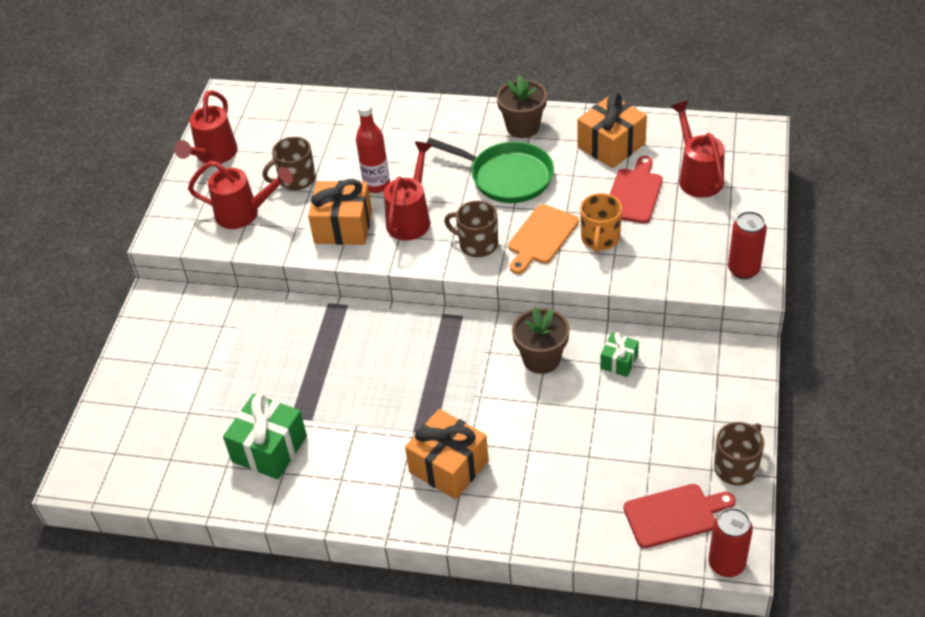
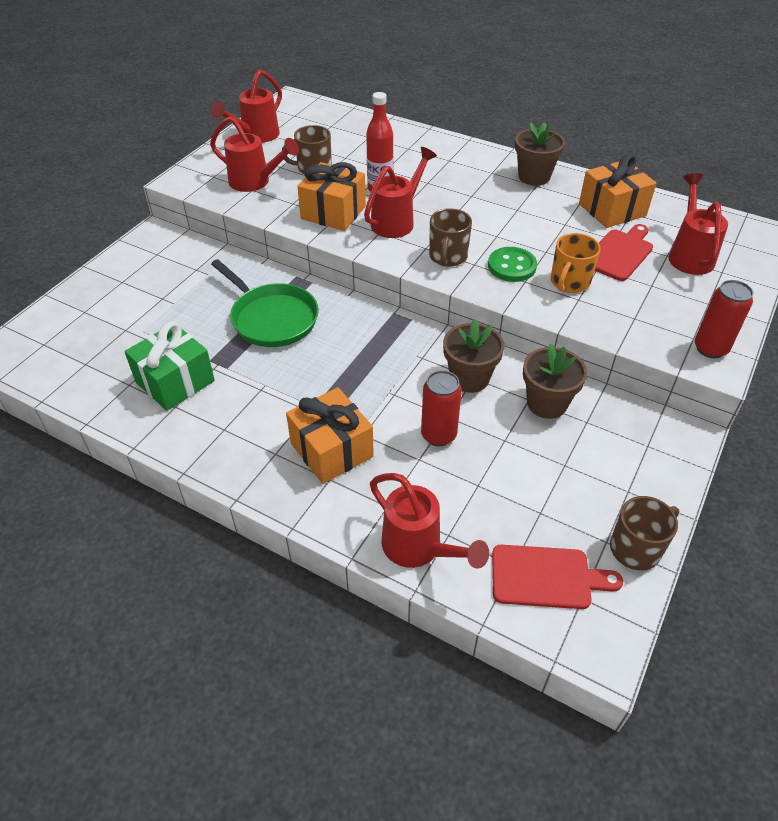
camera: 15 degrees right, 0 degrees up
green pan [427,138,554,203] -> green pan moved to [211,259,319,347]
brown mug [444,201,498,257] -> brown mug turned 120 degrees counterclockwise [429,208,472,267]
orange cutting board [508,204,579,274] -> green button [488,247,537,282]
green gift [600,332,639,377] -> brown flower pot [523,344,587,419]
red can [708,508,753,577] -> red can moved to [421,370,462,446]
none -> red watering can [370,473,489,569]

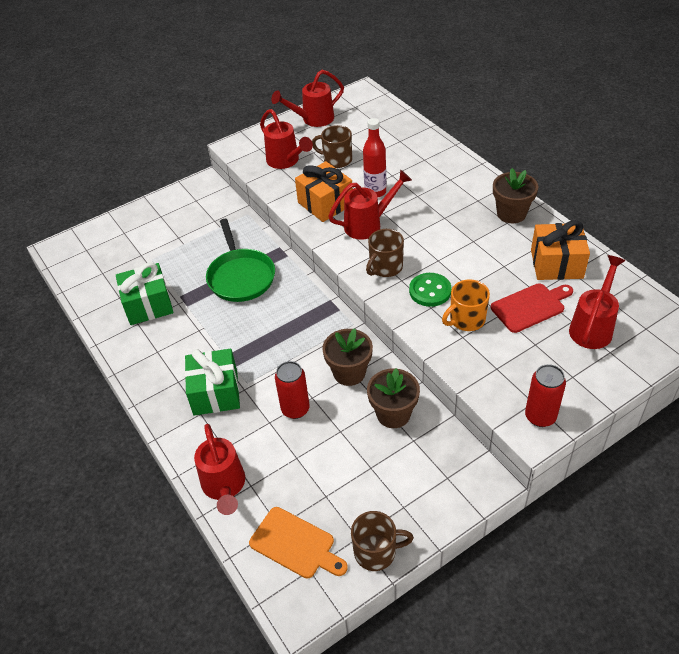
camera: 30 degrees right, 0 degrees up
orange gift [286,387,374,484] -> green gift [185,349,240,416]
red cutting board [492,545,623,609] -> orange cutting board [249,507,348,579]

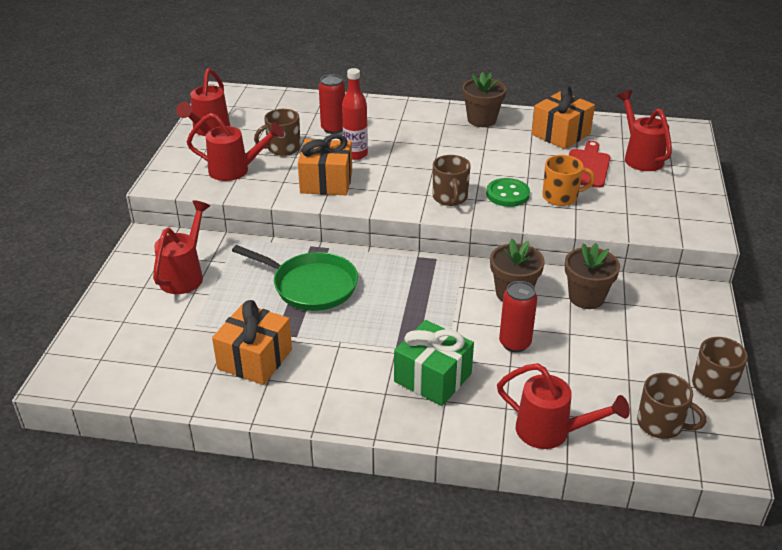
camera: 50 degrees left, 10 degrees down
green gift [116,262,173,325] -> orange gift [212,300,292,385]
orange cutting board [249,507,348,579] -> brown mug [637,373,706,439]
red watering can [328,170,412,240] -> red watering can moved to [153,200,210,294]
orange mug [442,279,490,331] -> orange mug turned 105 degrees counterclockwise [542,155,595,206]
red can [525,364,566,427] -> red can moved to [319,75,345,134]

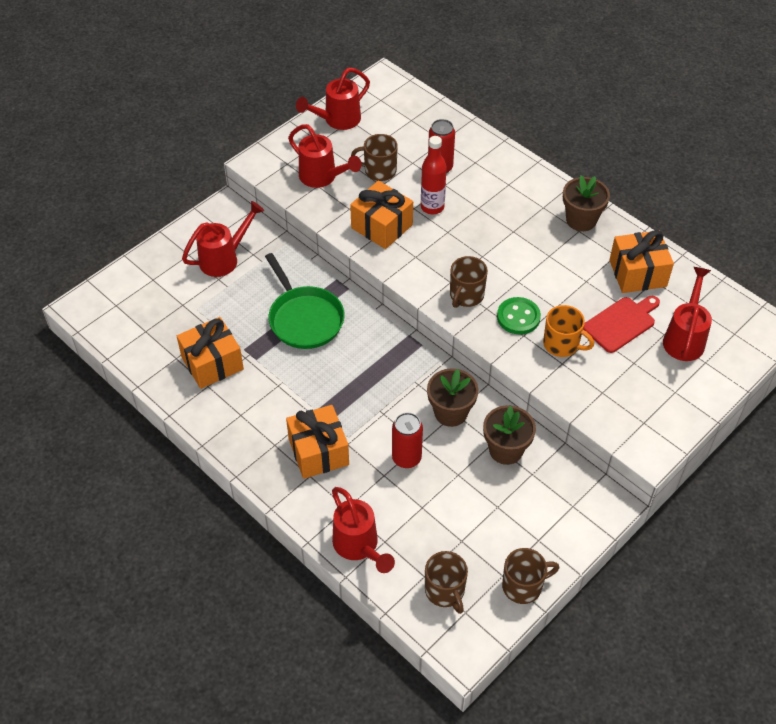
camera: 35 degrees right, 15 degrees up
green gift [394,320,474,406] -> orange gift [286,405,349,479]

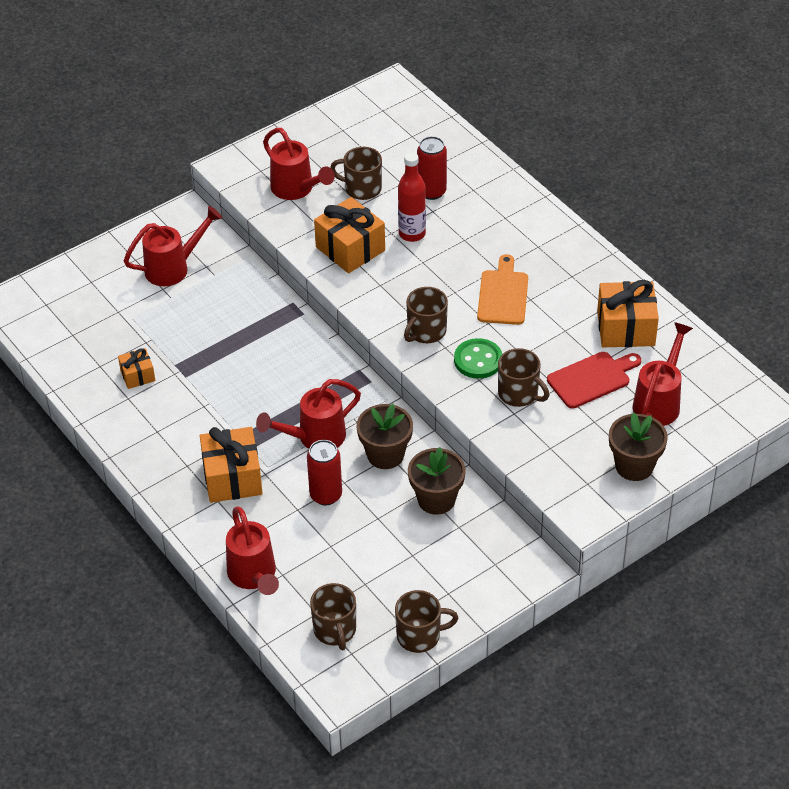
camera: 10 degrees right, 5 degrees down
orange gift [177,317,244,389] -> orange gift [118,348,155,389], size x0.54
green pan [265,253,345,349] -> none
red watering can [296,68,370,130] -> red watering can moved to [256,379,361,449]
orange mug [543,305,594,357] -> brown mug [498,348,549,407]
brown flower pot [563,175,610,231] -> brown flower pot moved to [609,412,668,481]
none -> orange cutting board [477,254,528,325]

